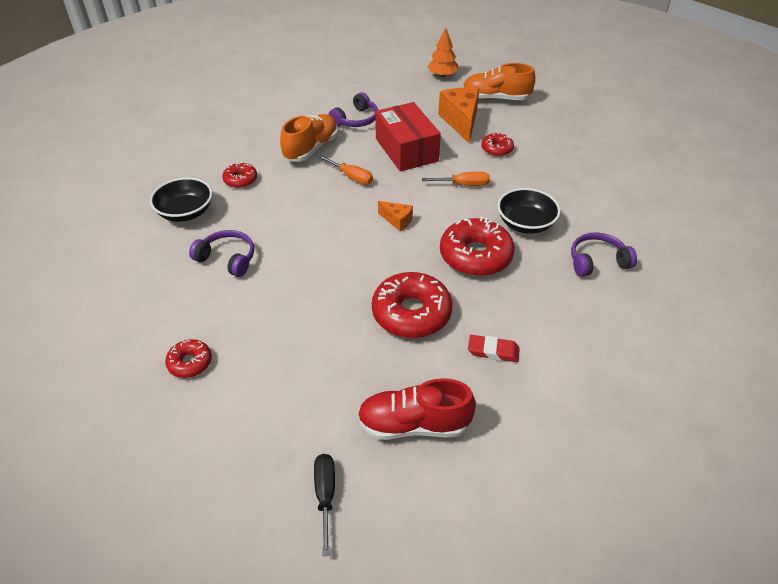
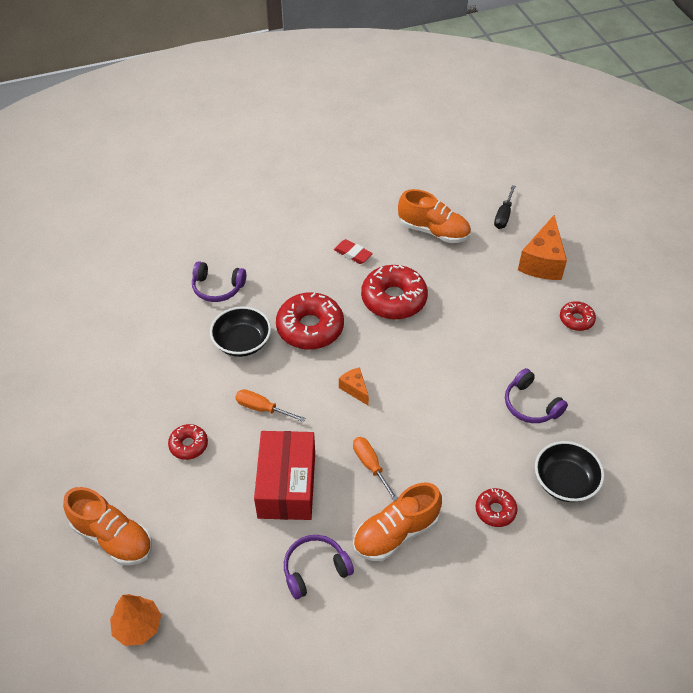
camera: 155 degrees left, 5 degrees up
red shoe [357,378,476,440] -> orange shoe [398,189,471,243]
orange cheese [438,88,479,143] -> orange cheese moved to [518,215,567,280]

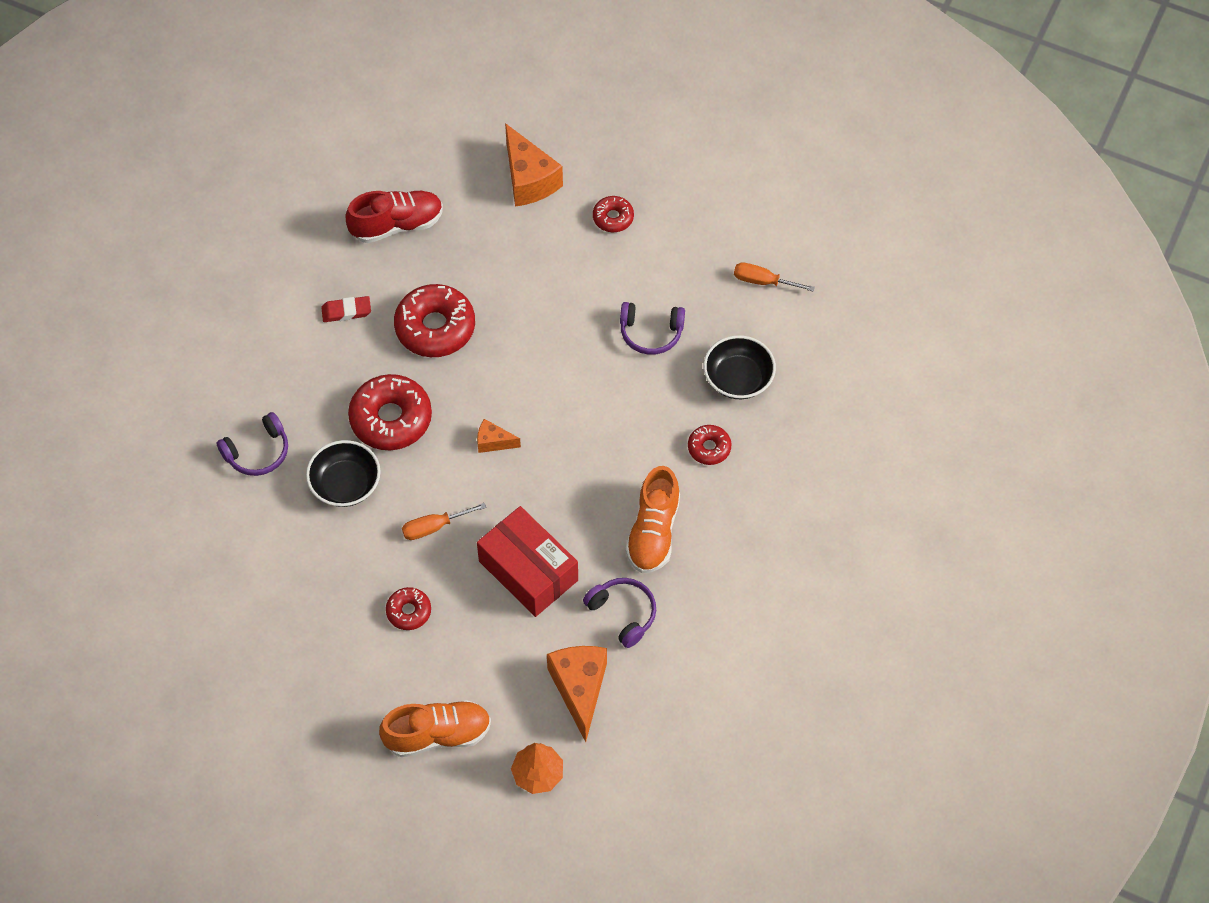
camera: 45 degrees left, 10 degrees up
purple headphones [284,535,354,599] -> purple headphones turned 120 degrees clockwise [583,578,656,648]
orange screwdriver [353,437,398,501] -> orange screwdriver moved to [734,263,815,292]
orange shoe [398,189,471,243] -> red shoe [345,191,443,243]
black screwdriver [494,185,516,229] -> none
none -> orange cheese [547,646,607,742]

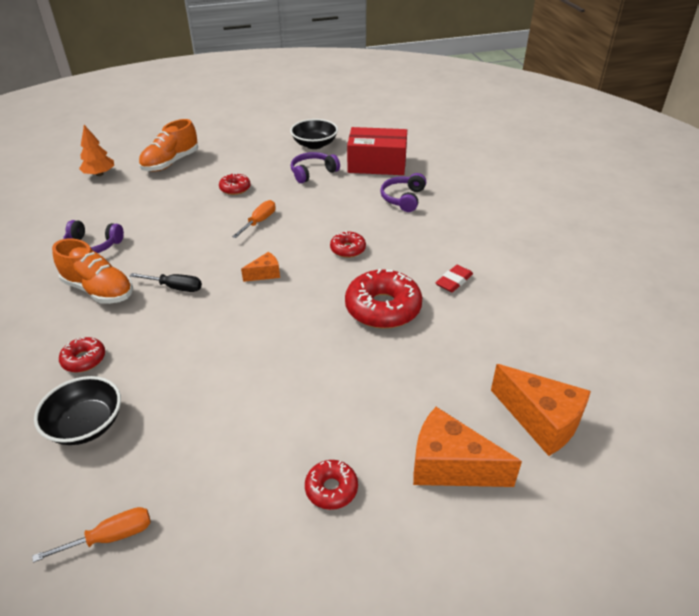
camera: 140 degrees right, 20 degrees down
black bowl [306,440,381,507] -> black bowl moved to [290,119,338,149]
red shoe [345,191,443,243] -> none
red donut [348,374,432,450] -> red donut [330,231,366,258], size x0.52
red box [477,506,578,617] -> red box moved to [347,127,407,175]
orange cheese [547,646,607,742] -> orange cheese moved to [491,364,591,456]
purple headphones [620,302,685,355] -> purple headphones moved to [291,152,340,183]
orange shoe [626,466,680,573] -> orange shoe turned 150 degrees clockwise [52,238,133,304]
none -> black screwdriver [130,273,202,292]

